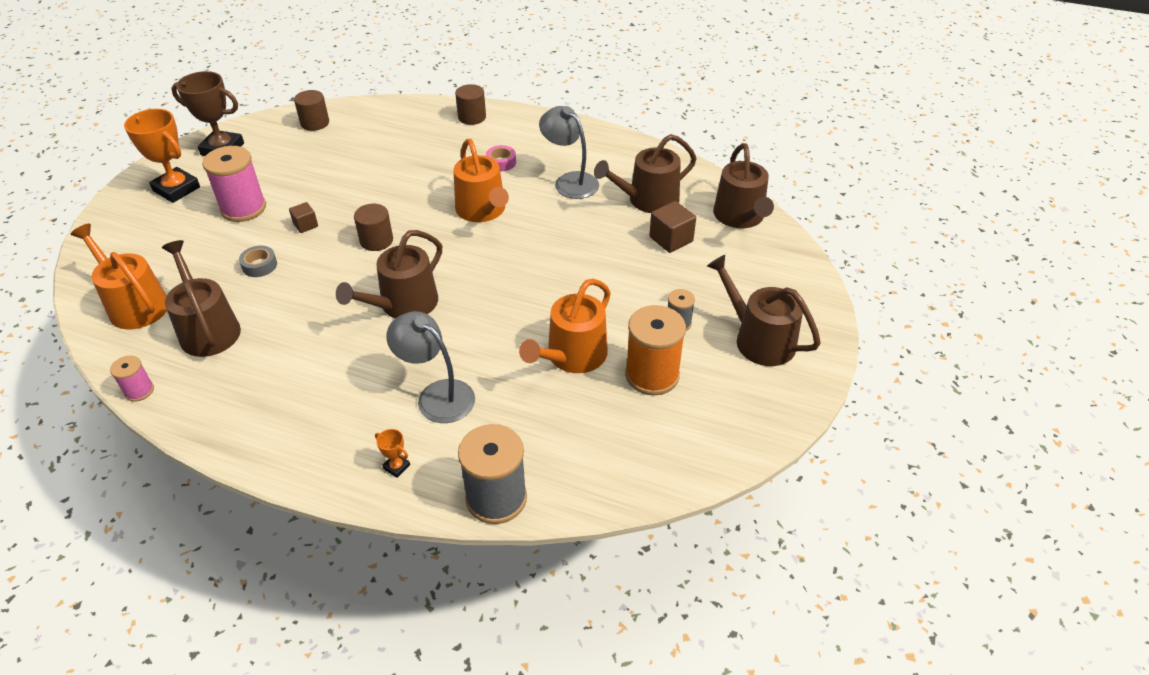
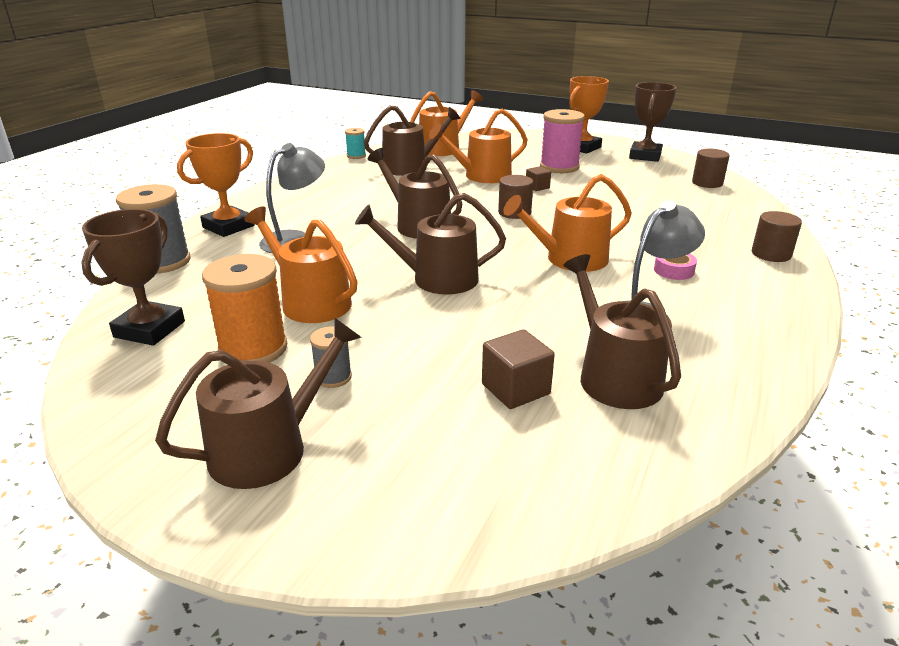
camera: 95 degrees right, 15 degrees down
pink spool [110,356,154,402] -> turquoise spool [345,128,366,159]
grey tape [239,246,277,277] -> orange watering can [429,109,528,183]
orange trophy [375,429,410,478] -> orange trophy [177,133,254,237], size x2.35
brown watering can [713,143,774,228] -> brown watering can moved to [355,193,506,295]
none -> brown trophy [81,209,185,346]

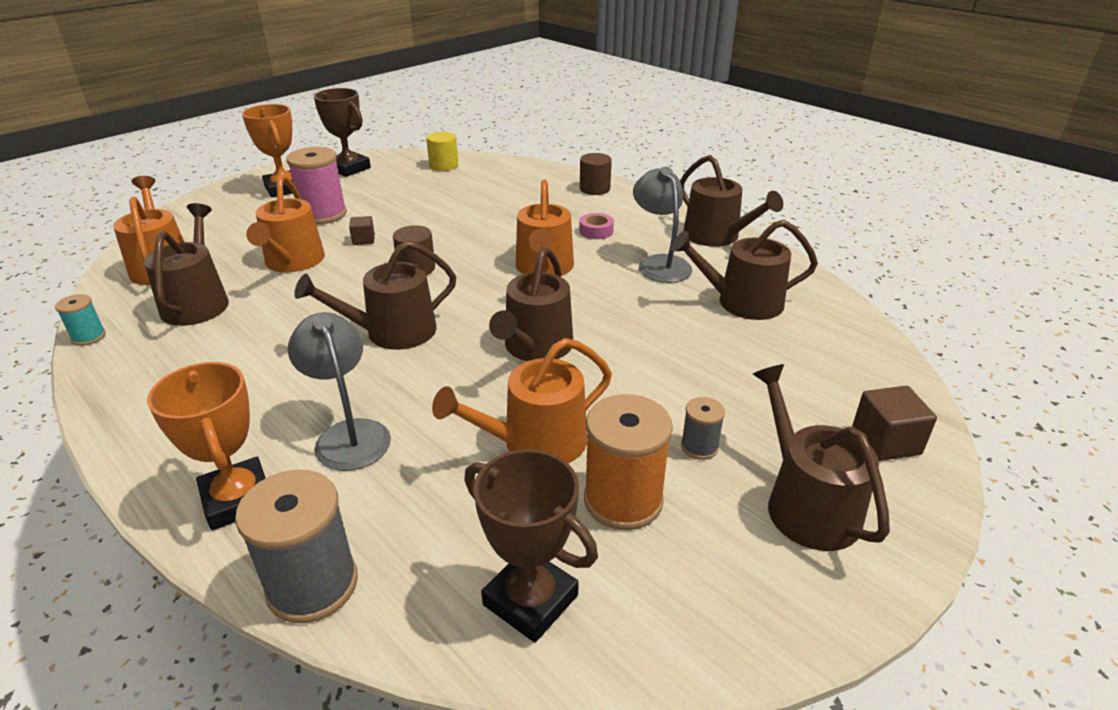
camera: 70 degrees left, 5 degrees up
brown cube [482,329,555,409] -> brown cube moved to [852,386,937,461]
brown cylinder [692,149,729,188] -> yellow cylinder [426,132,458,171]
none -> brown watering can [680,155,783,247]

